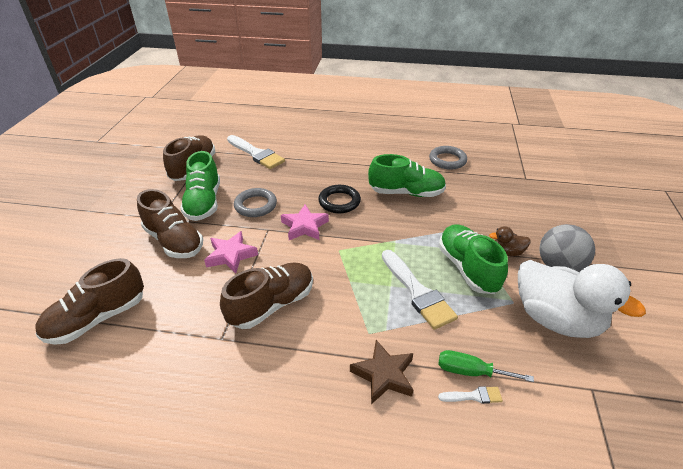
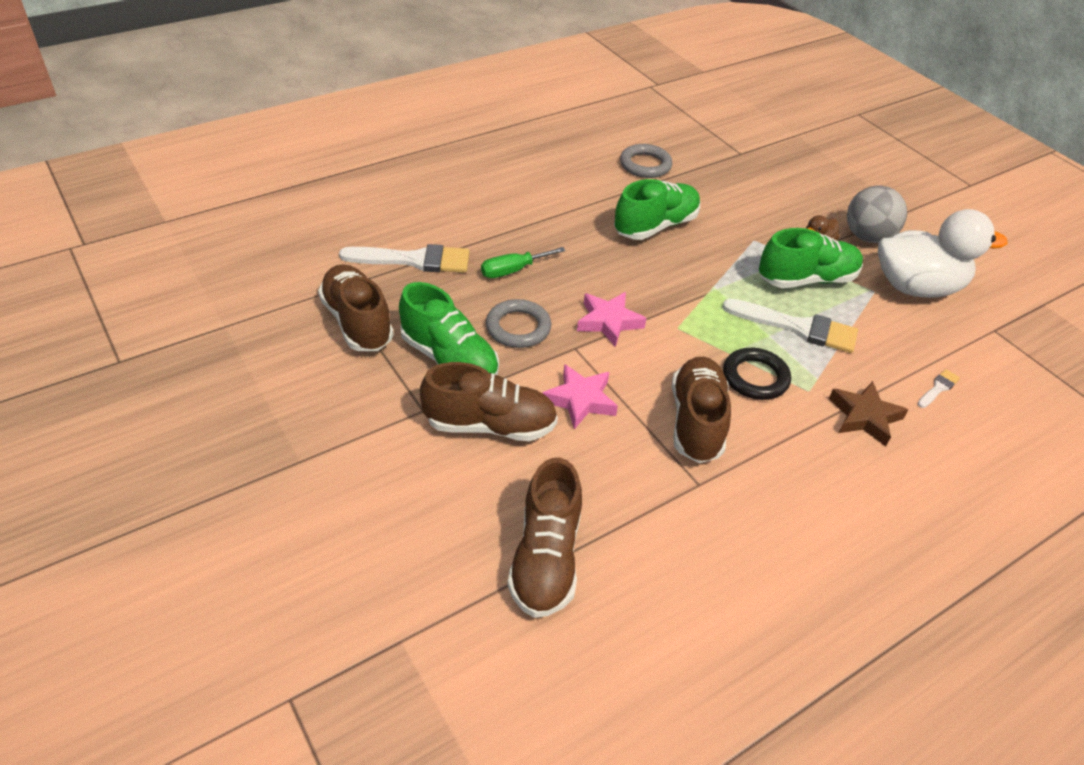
camera: 45 degrees left, 5 degrees up
black ring [318,185,361,213] -> black ring moved to [723,348,791,400]
green shoe [438,224,508,294] -> green shoe turned 135 degrees clockwise [759,228,863,288]
green screwdriver [438,350,534,382] -> green screwdriver moved to [481,247,566,278]

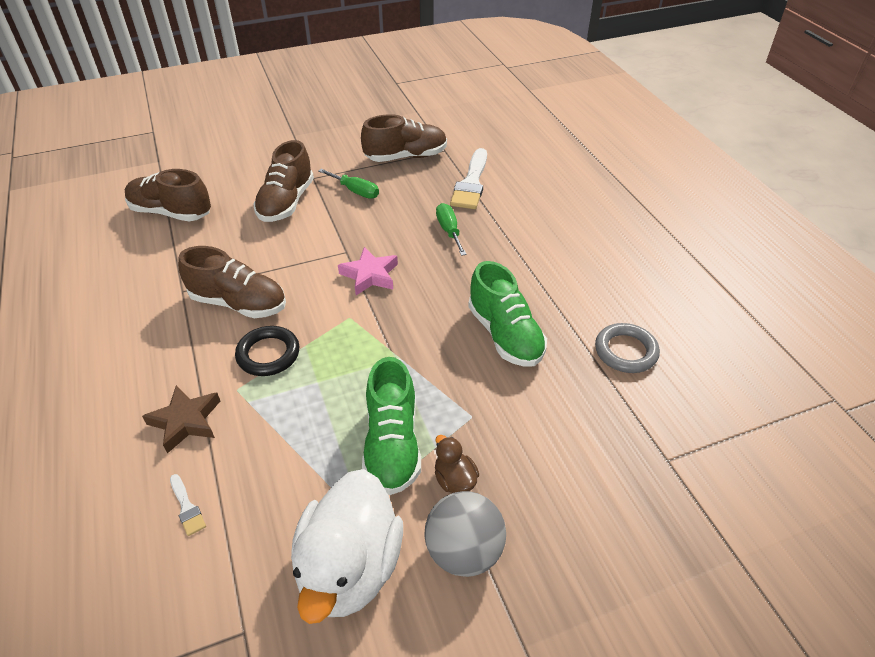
camera: 105 degrees right, 0 degrees up
green shoe [399,282,499,375] -> green screwdriver [318,169,379,199]
grey ring [486,299,551,348] -> none
pink star [542,364,618,429] -> none
white brush [722,299,858,353] -> none

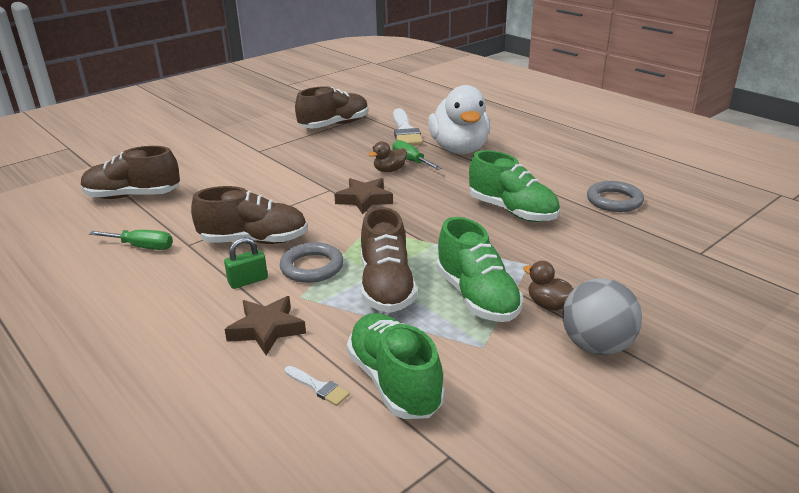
camera: 20 degrees left, 15 degrees down
black ring [235,326,299,376] -> grey ring [280,242,344,283]
brown shoe [253,140,314,222] -> brown shoe moved to [361,207,417,313]
white duck [291,469,403,624] -> white duck moved to [428,85,490,154]
green screwdriver [318,169,379,199] -> green screwdriver moved to [89,230,173,250]
pink star [338,247,398,295] -> brown star [334,178,393,214]
none -> green padlock [224,237,268,289]
none -> green shoe [347,313,445,419]
none -> brown duck [368,141,407,172]

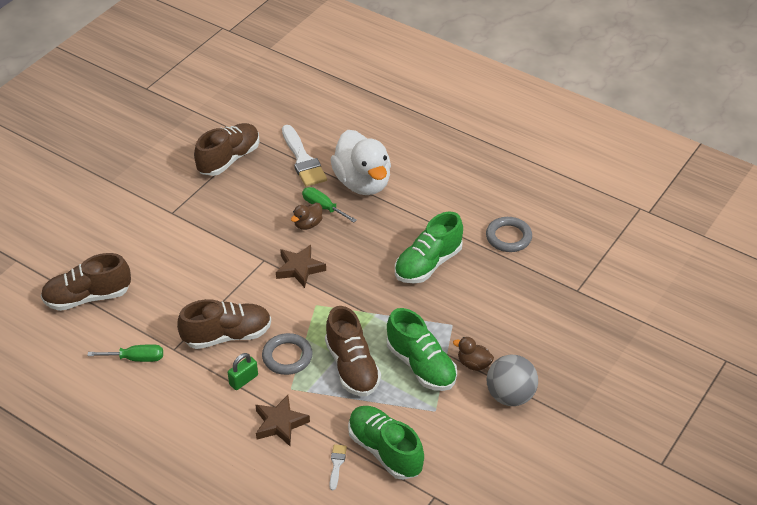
camera: 15 degrees left, 15 degrees up
white brush [285,366,350,406] -> white brush turned 105 degrees counterclockwise [329,444,347,490]
green shoe [469,150,560,222] -> green shoe turned 105 degrees clockwise [395,212,463,284]

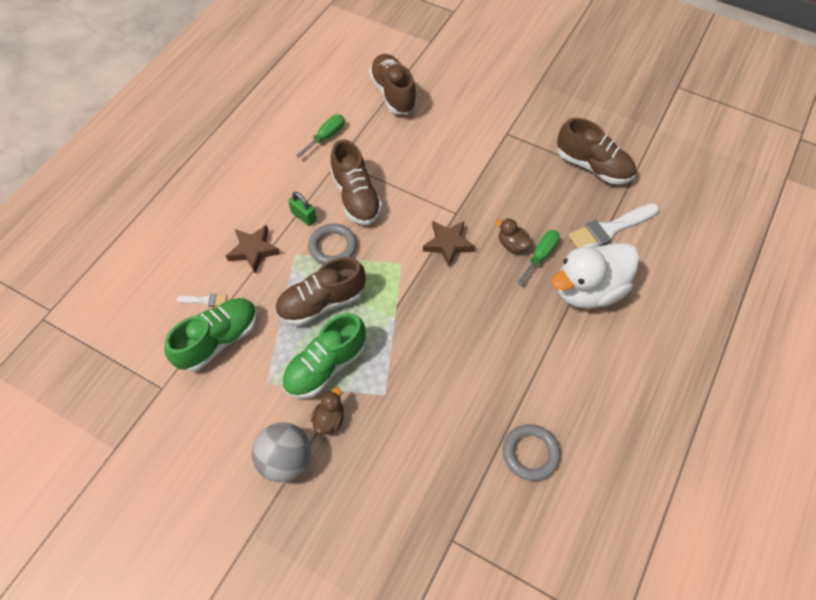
camera: 85 degrees right, 15 degrees up
green screwdriver [87,344,163,362] -> green screwdriver turned 135 degrees counterclockwise [296,115,345,158]
green shoe [395,212,463,284] -> none

